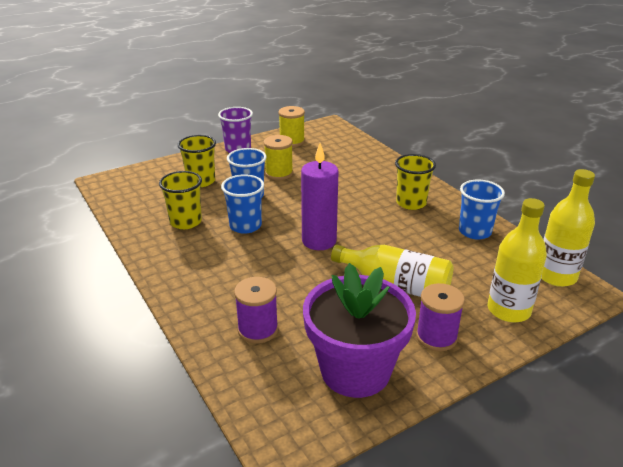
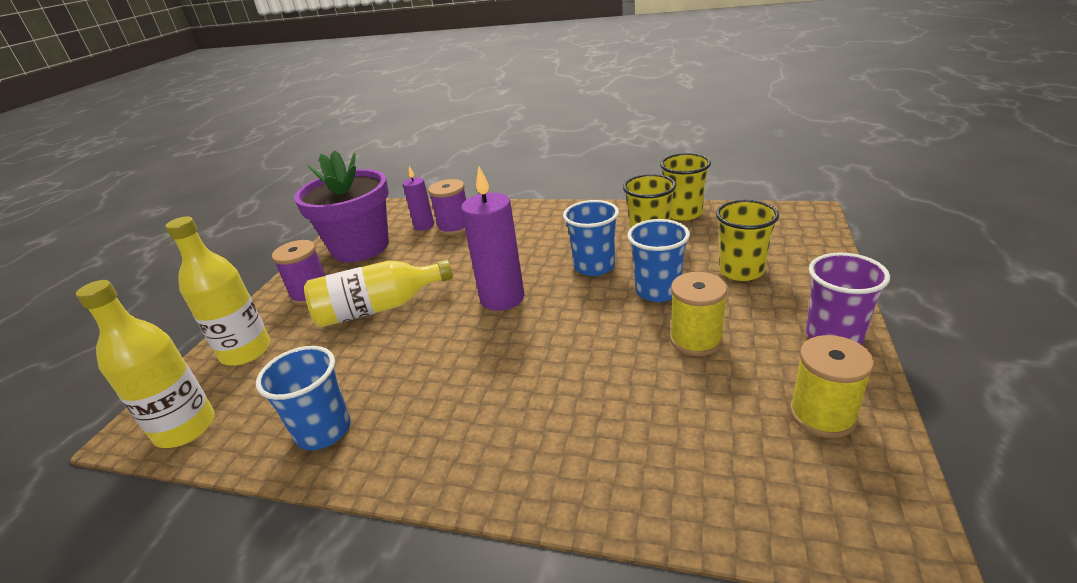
camera: 140 degrees right, 0 degrees up
yellow cup [395,154,436,210] -> yellow cup moved to [660,153,711,221]
none -> purple candle [403,166,434,231]

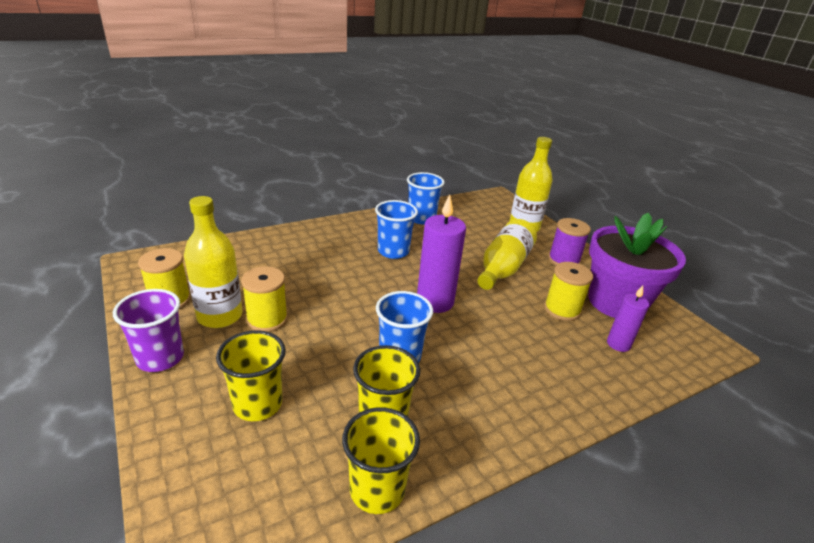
camera: 130 degrees right, 0 degrees up
yellow bottle [76,280,215,448] -> yellow bottle moved to [184,196,242,328]
purple spool [428,179,466,236] -> none
blue cup [627,219,690,302] -> blue cup moved to [375,200,418,259]
none -> yellow spool [544,262,593,321]

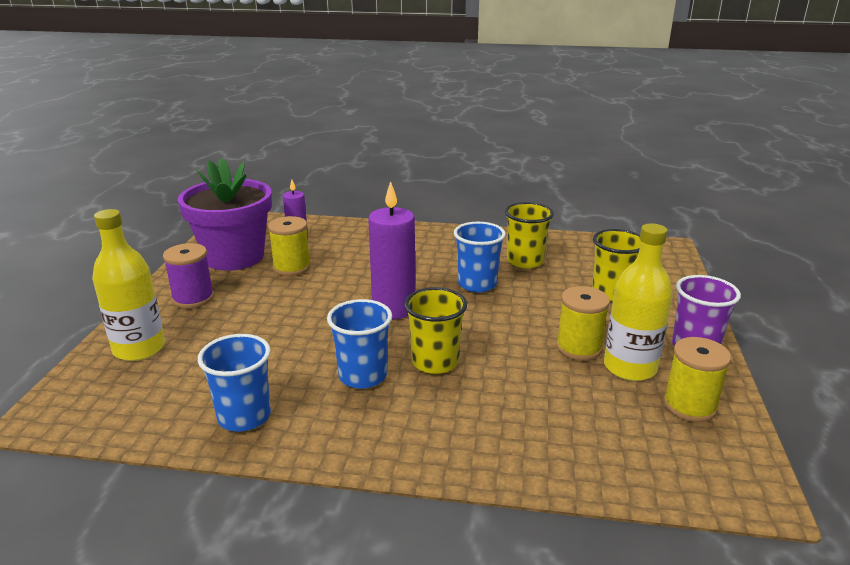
camera: 140 degrees left, 5 degrees down
yellow cup [342,407,420,514] -> yellow cup moved to [404,287,467,374]
yellow bottle [478,219,537,290] -> none

